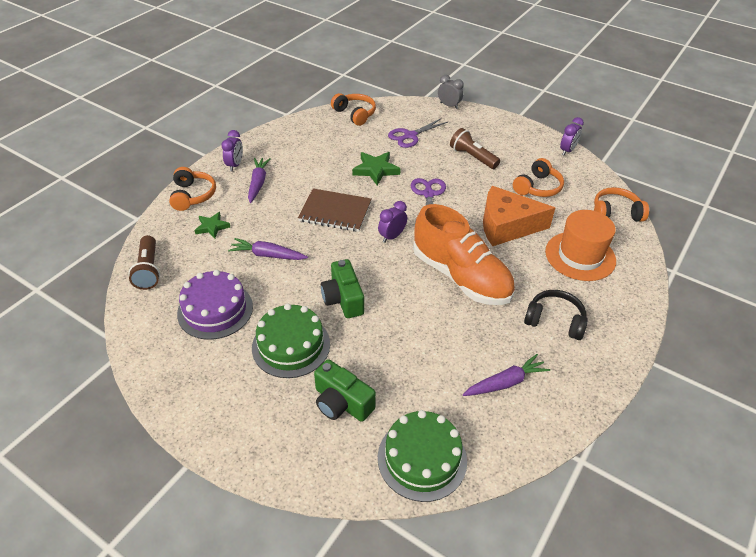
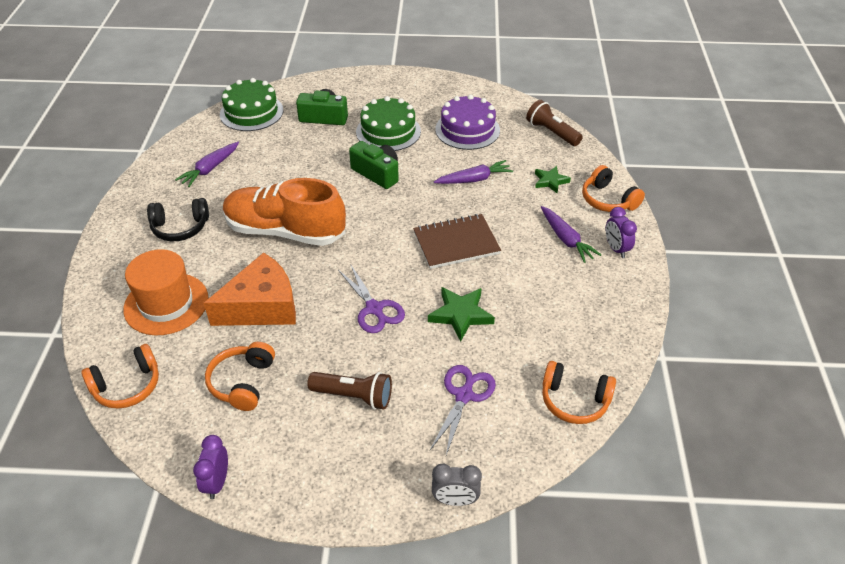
camera: 150 degrees right, 0 degrees up
purple clock [378,201,407,243] -> none

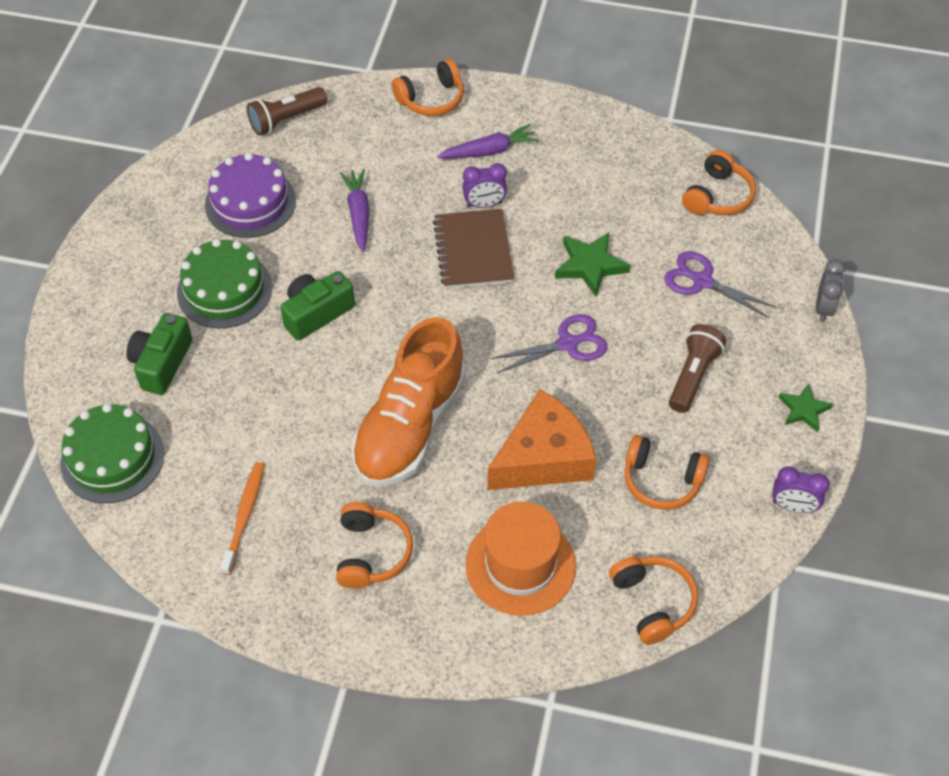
camera: 80 degrees left, 10 degrees up
black headphones [147,198,209,241] -> orange headphones [336,502,413,589]
purple carrot [175,142,239,187] -> orange toothbrush [220,462,265,575]
orange cheese [204,252,296,326] -> orange cheese turned 75 degrees clockwise [487,389,597,490]
green star [535,166,571,193] -> green star moved to [779,384,833,432]
purple clock [606,207,637,258] -> purple clock moved to [462,163,507,208]

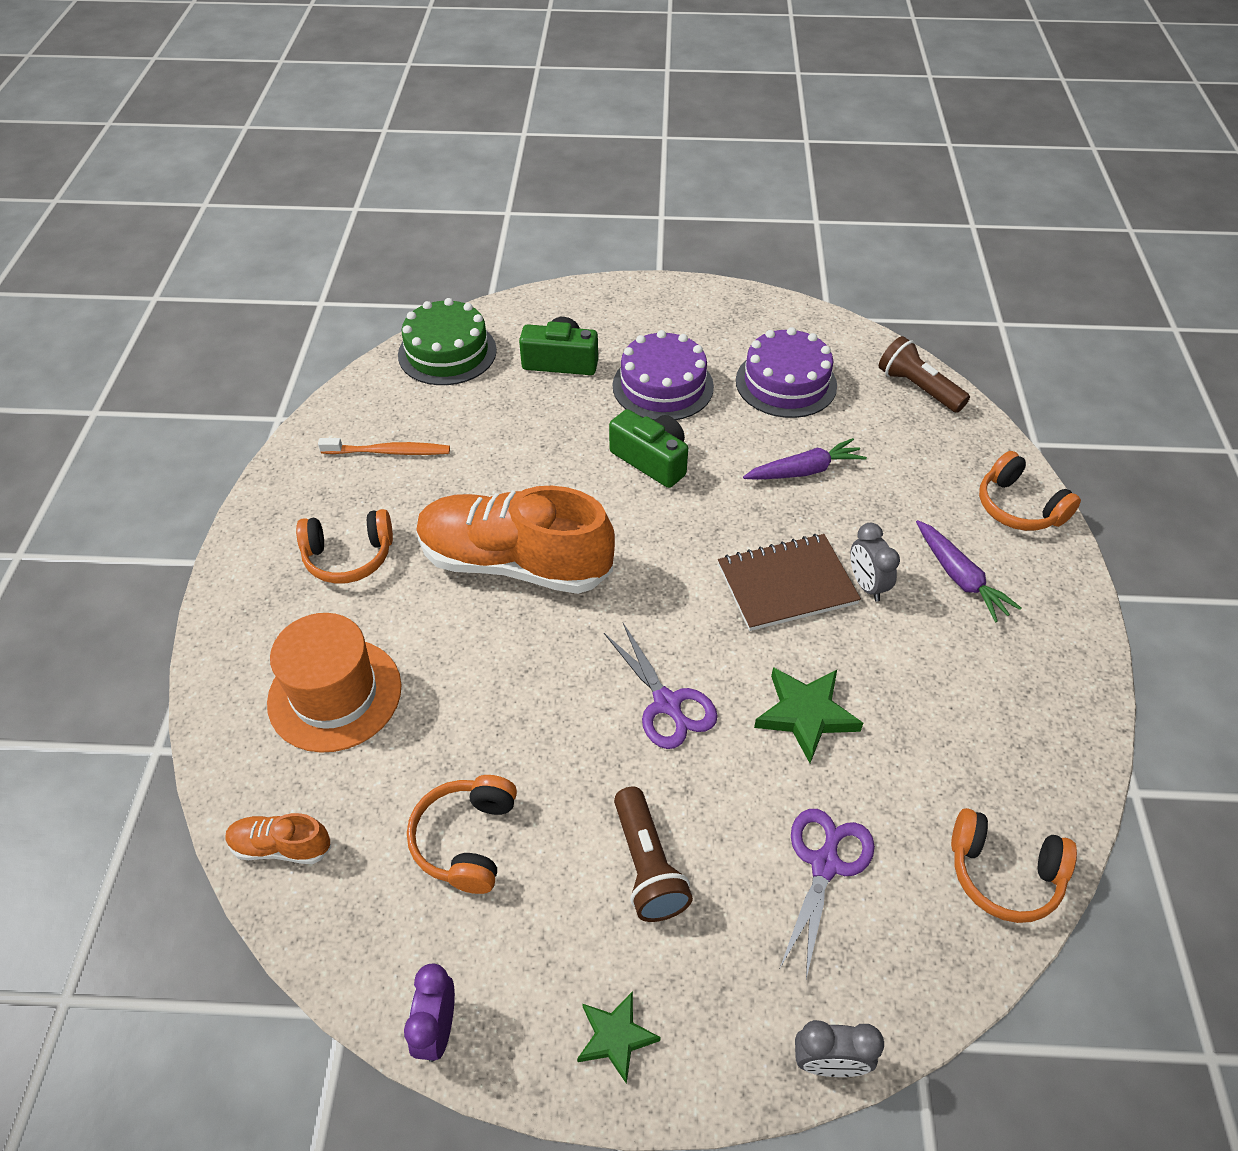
camera: 80 degrees right, 5 degrees down
green cake [177,239,272,329] -> purple cake [612,330,714,421]
purple clock [462,163,507,208] -> grey clock [850,523,900,602]
orange cheese [487,389,597,490] -> none
orange headphones [609,556,698,645] -> orange shoe [226,813,331,864]
brown flashlight [669,324,726,413] -> brown flashlight turned 60 degrees clockwise [614,786,693,922]

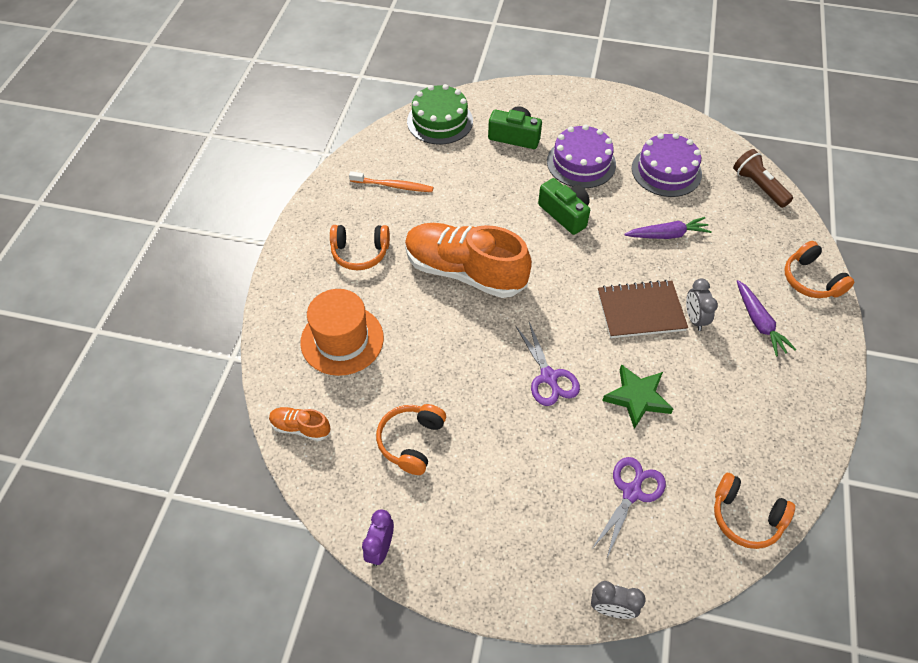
camera: 10 degrees right, 5 degrees up
green star [577,991,661,1084] -> none
brown flashlight [614,786,693,922] -> none

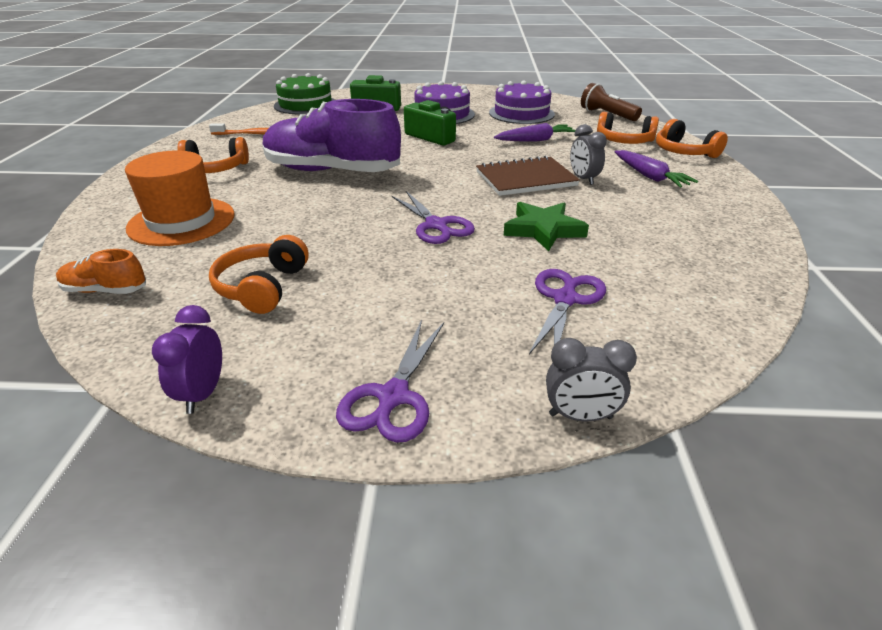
camera: 10 degrees left, 20 degrees down
orange shoe [405,223,532,298] -> purple shoe [263,99,401,172]
orange headphones [714,473,795,549] -> orange headphones moved to [597,112,659,144]
none -> purple scissors [336,320,444,443]

